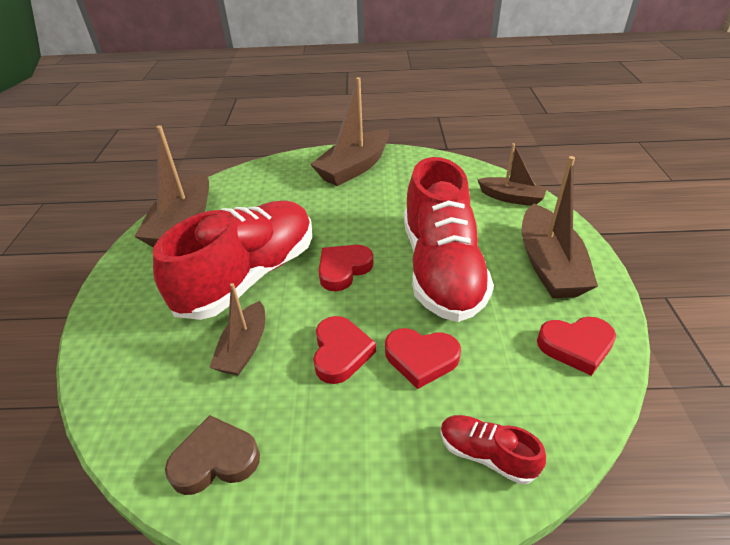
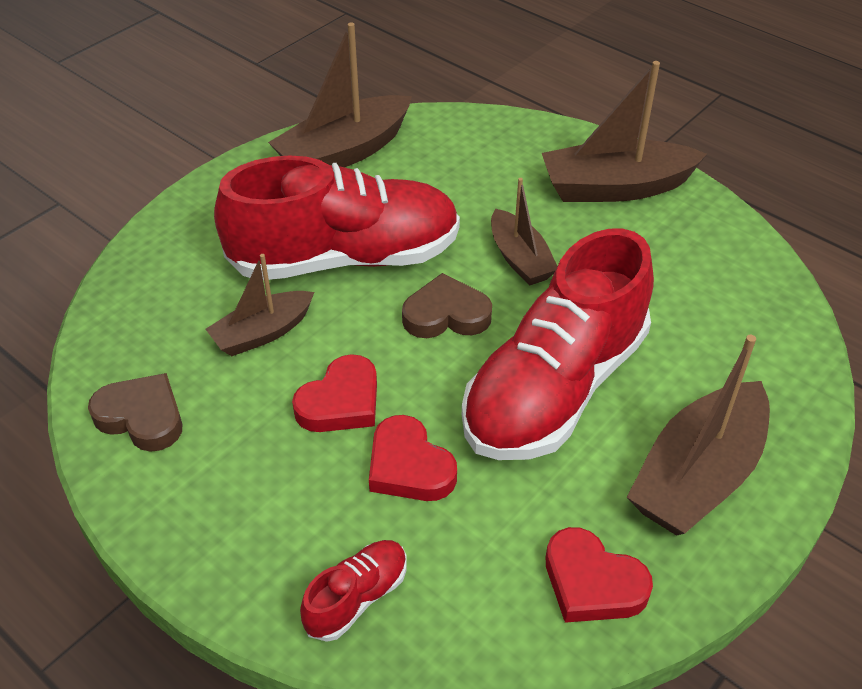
camera: 40 degrees right, 5 degrees up
red heart [319,245,373,291] -> brown heart [402,273,492,338]
red shoe [440,415,546,484] -> red shoe turned 60 degrees clockwise [300,540,407,642]
brown boat [477,143,547,206] -> brown boat moved to [491,178,557,286]

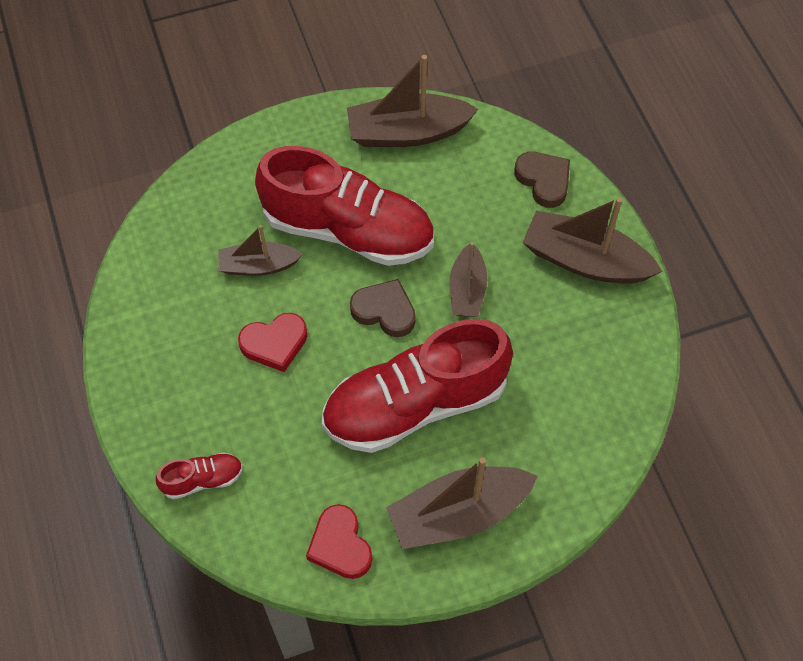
camera: 30 degrees right, 15 degrees up
brown heart [88,373,182,452] -> brown heart moved to [514,152,570,208]
red heart [369,415,457,501] -> none

